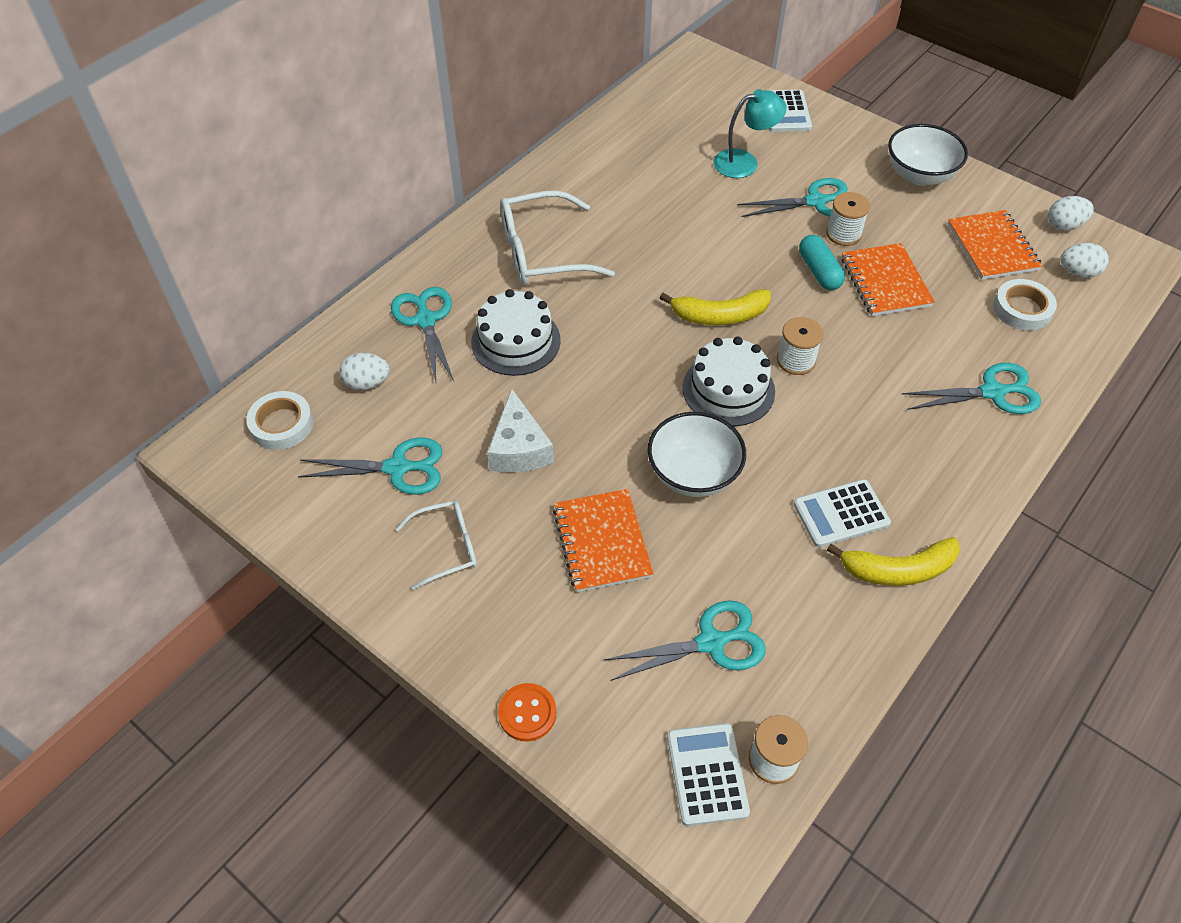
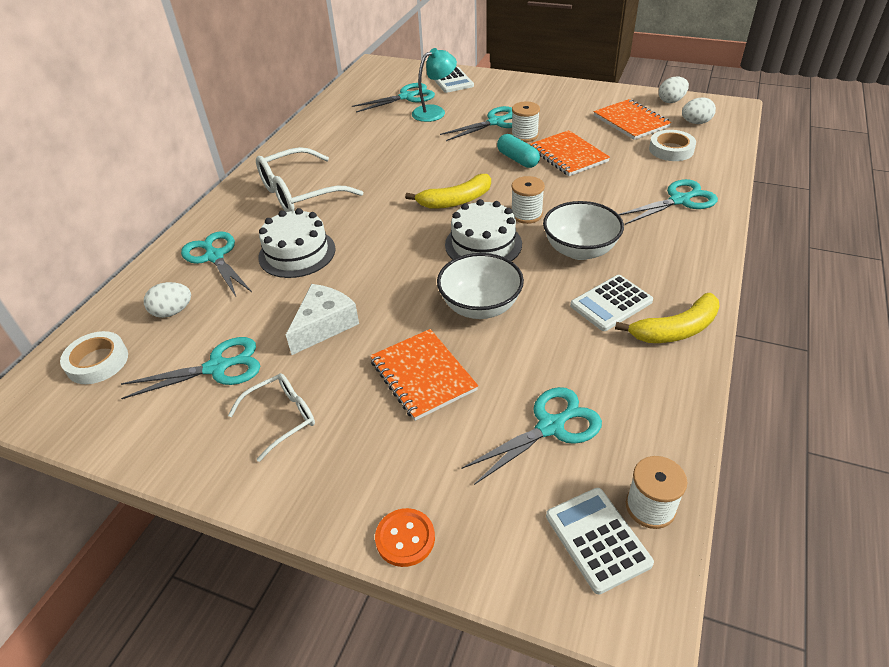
camera: 15 degrees left, 10 degrees down
white cheese [487,389,554,472] -> white cheese turned 120 degrees counterclockwise [286,284,359,355]
white bowl [888,124,968,185] -> white bowl moved to [543,201,624,260]
none -> turquoise scissors [352,83,435,113]

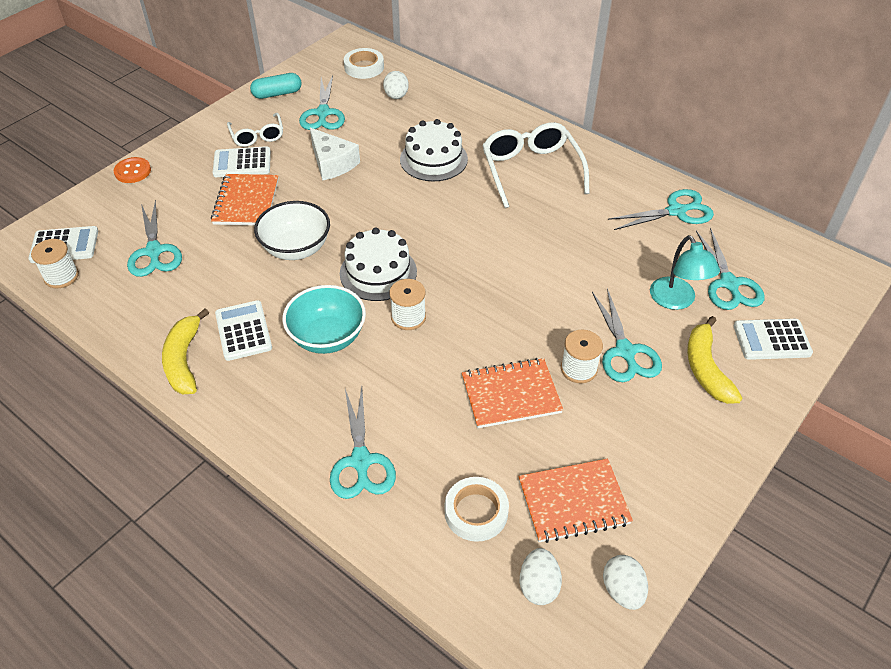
camera: 105 degrees right, 5 degrees up
turquoise scissors [181,231,252,296] -> turquoise scissors moved to [608,189,714,230]
orange notebook [370,329,478,421] -> orange notebook turned 75 degrees counterclockwise [211,174,279,225]
yellow banana [405,174,491,209] -> yellow banana moved to [687,316,742,404]
turquoise capsule [497,134,540,168] -> turquoise capsule moved to [250,73,302,99]
white bowl [543,201,624,260] -> turquoise bowl [282,285,366,354]
none -> white calculator [213,146,271,177]

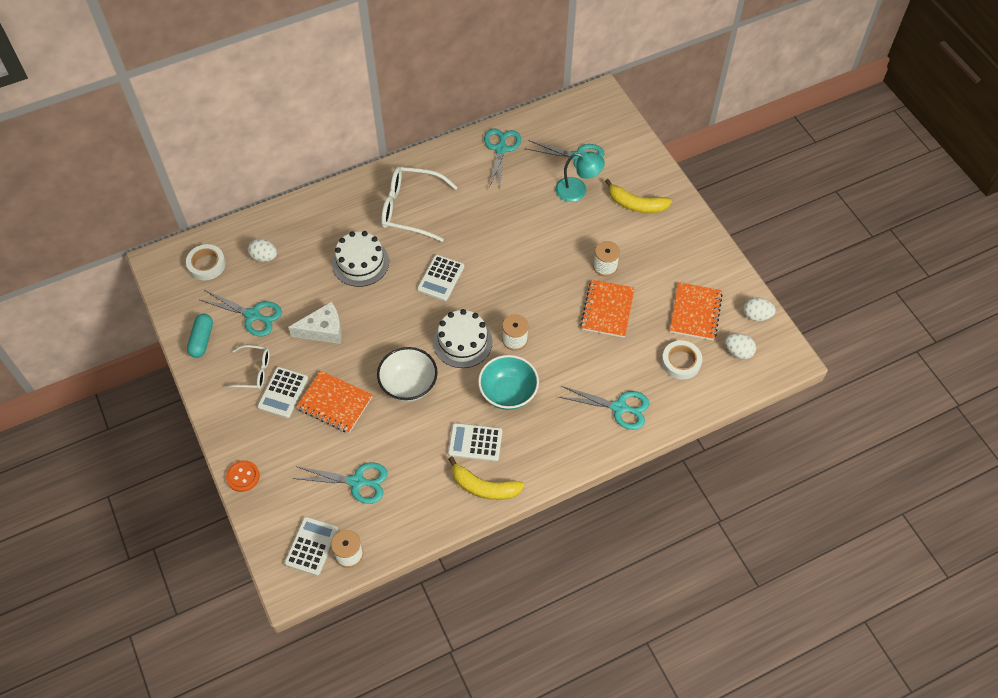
camera: 65 degrees left, 10 degrees up
turquoise scissors [592,288,662,382] -> none
white calculator [733,319,813,360] -> white calculator moved to [417,254,464,301]

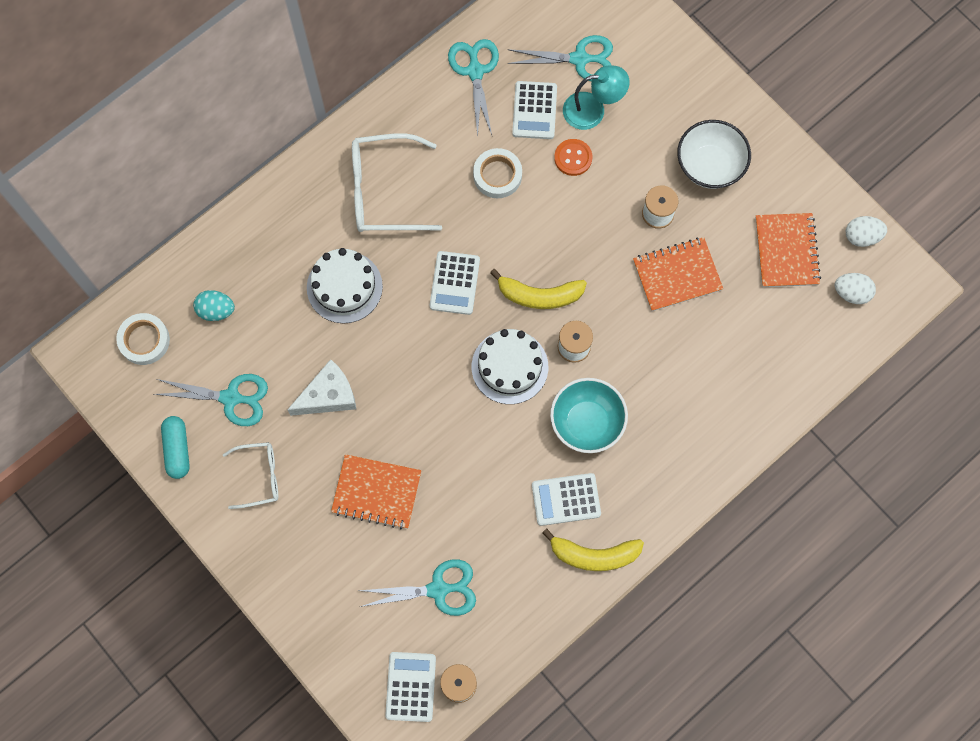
camera: 15 degrees left, 15 degrees up
orange button [226,460,260,492] -> orange button moved to [554,139,592,176]
white egg [248,239,277,262] -> turquoise egg [193,290,235,321]
white calculator [257,367,308,418] -> white calculator moved to [512,81,557,139]
white bowl [377,347,438,402] -> white bowl moved to [677,120,751,189]
turquoise scissors [559,386,649,430] -> none
orange notebook [580,280,635,338] -> orange notebook turned 75 degrees clockwise [633,237,723,311]
yellow banana [605,179,672,213] -> yellow banana moved to [490,269,587,309]
white tape [661,340,703,380] -> white tape moved to [473,148,522,198]

